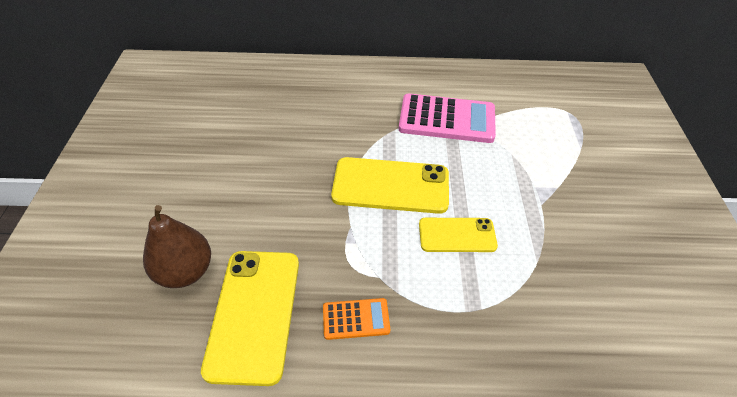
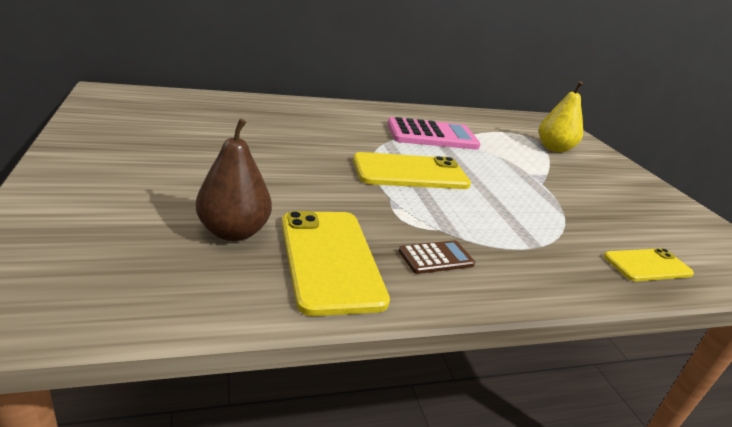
camera: 20 degrees left, 20 degrees down
orange calculator [323,298,391,340] -> brown calculator [399,240,475,274]
yellow phone [419,218,498,252] -> yellow phone moved to [604,248,694,281]
none -> yellow pear [539,81,583,153]

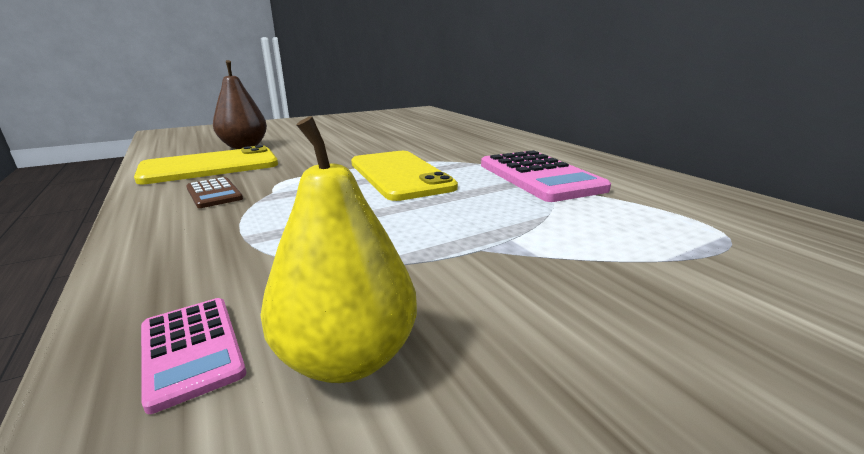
camera: 80 degrees right, 5 degrees down
yellow pear [539,81,583,153] -> yellow pear moved to [260,116,417,383]
yellow phone [604,248,694,281] -> pink calculator [141,298,246,414]

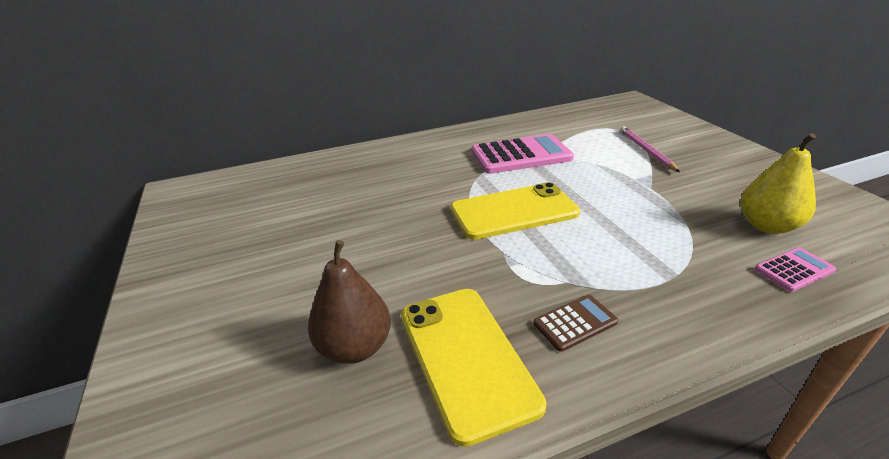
camera: 80 degrees left, 10 degrees up
none -> pink pencil [620,126,680,172]

